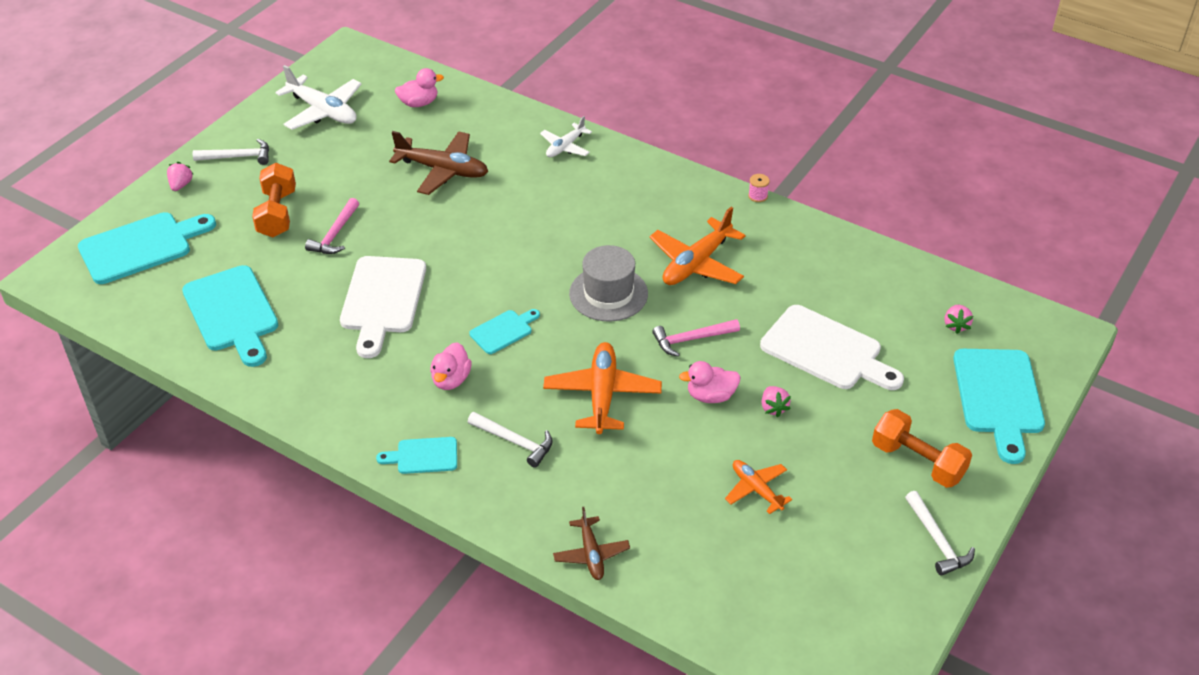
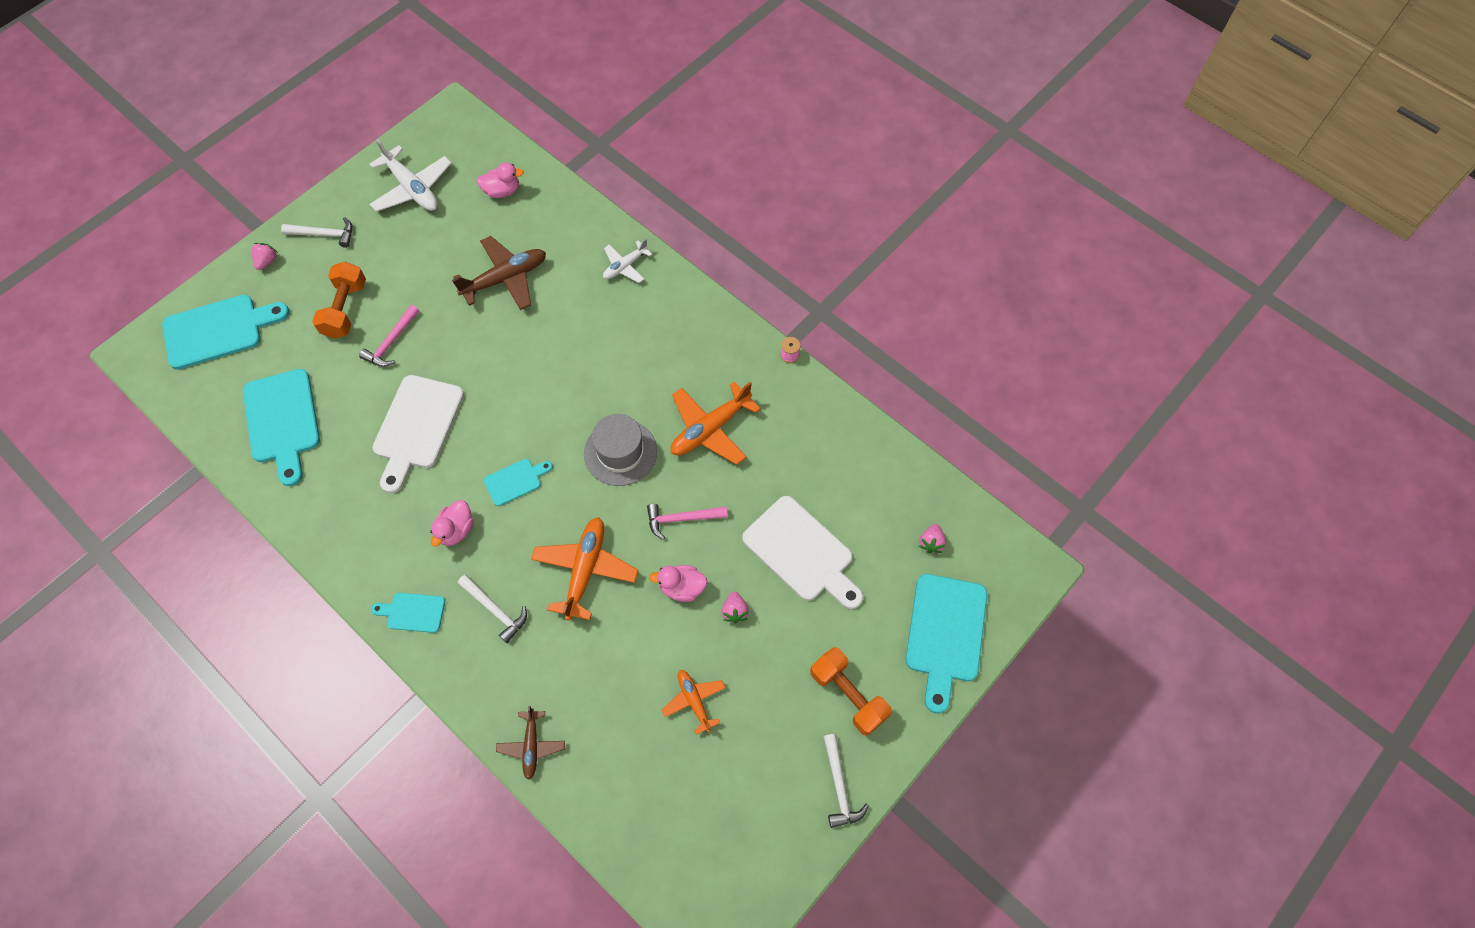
camera: 10 degrees right, 20 degrees up
brown plane [389,131,488,195] -> brown plane turned 60 degrees counterclockwise [452,236,546,310]

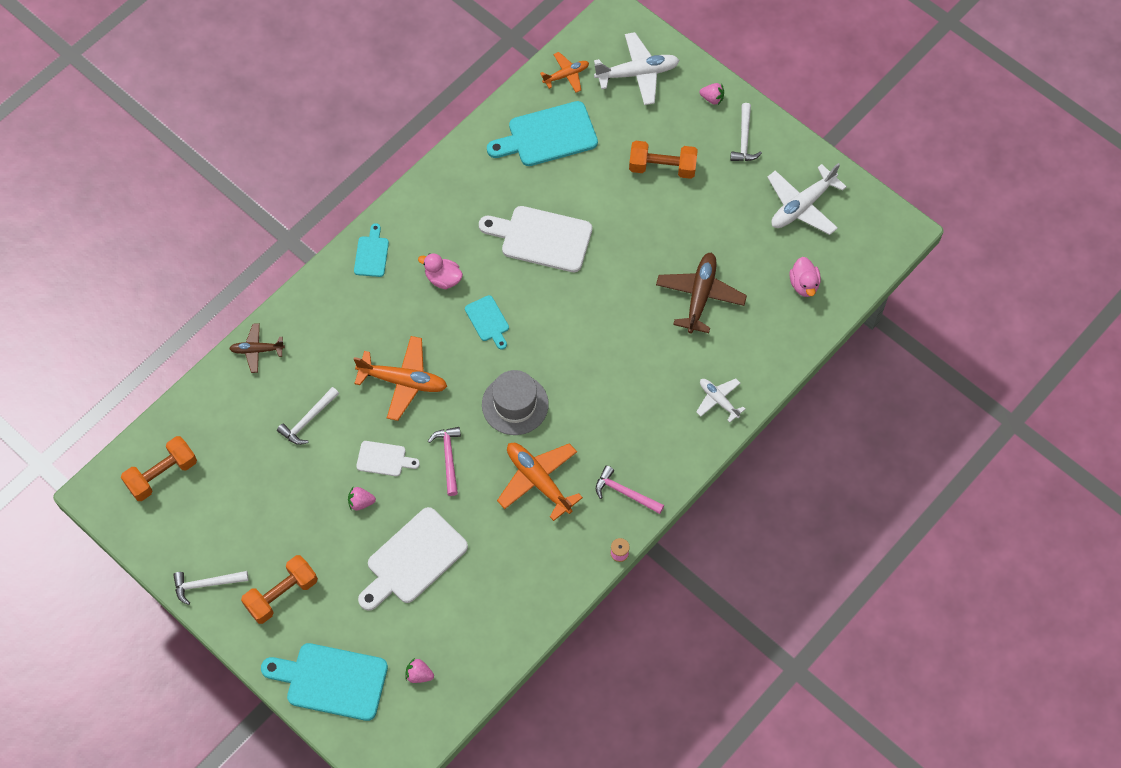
camera: 90 degrees right, 0 degrees up
turquoise cutting board [162,295,289,370] -> white plane [594,32,680,105]
pink hammer [359,305,419,367] -> pink hammer moved to [596,466,664,514]
brown plane [452,236,546,310] -> brown plane turned 135 degrees counterclockwise [656,253,747,334]
white hammer [458,575,527,643] -> white hammer moved to [277,387,339,445]
pink duck [649,565,707,602] -> white cutting board [356,441,420,476]
orange plane [662,670,726,735] -> orange plane moved to [540,52,589,93]
none -> orange dumbbell [121,436,197,501]

